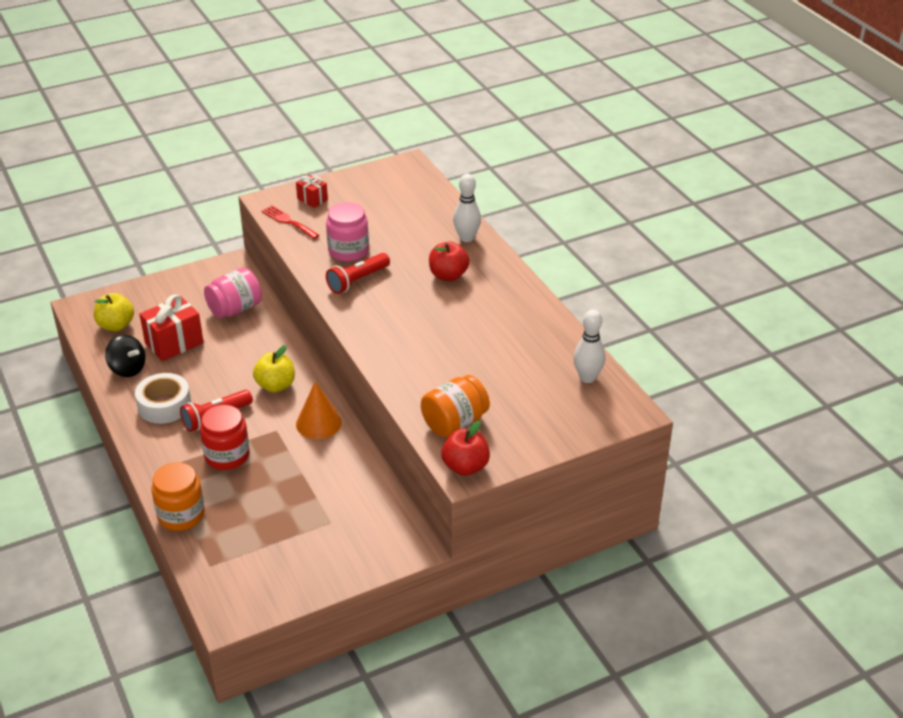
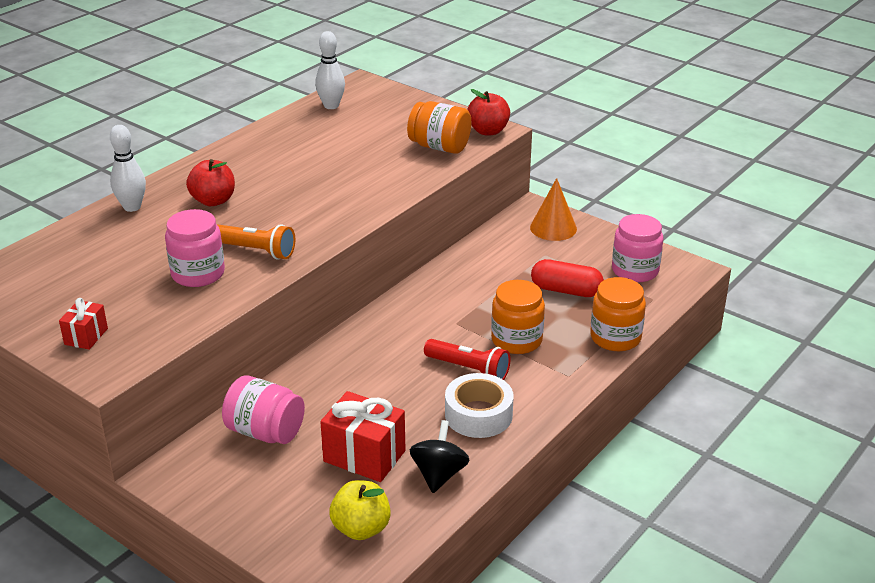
camera: 115 degrees left, 5 degrees down
red jar [200,405,250,470] -> orange jar [491,280,545,354]
yellow apple [253,345,295,393] -> none
red fork [262,205,320,239] -> none
orange cone [296,381,342,439] -> orange cone moved to [530,178,577,241]
red flashlight [326,253,390,294] -> orange flashlight [217,224,295,260]
none -> red capsule [531,259,604,297]
none -> pink jar [612,214,663,282]

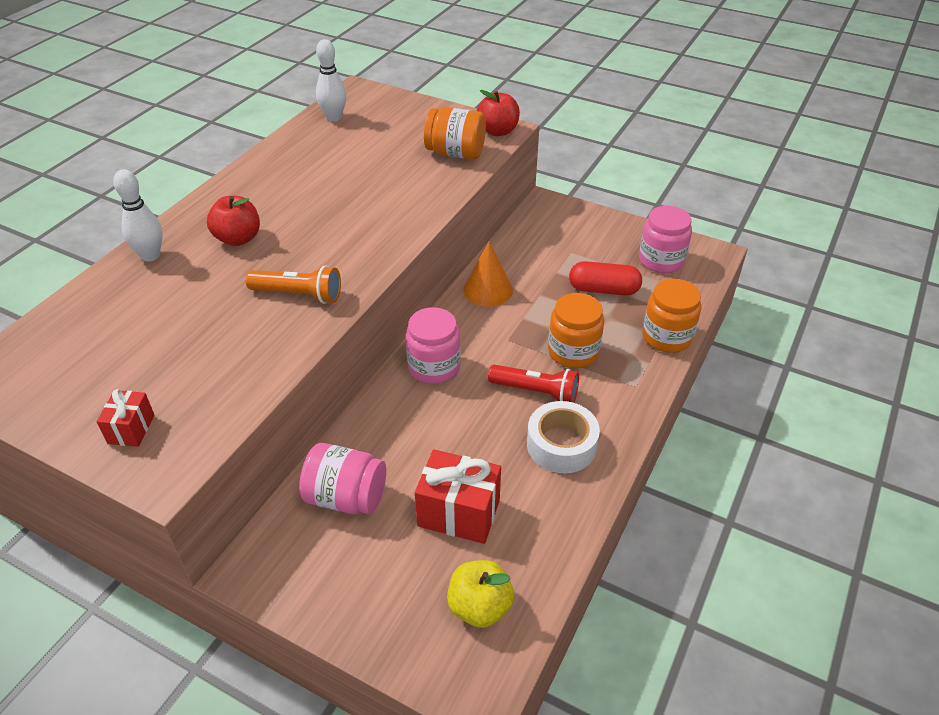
camera: 10 degrees left, 10 degrees up
pink jar [165,209,225,287] -> pink jar moved to [406,307,461,384]
black spinning top [409,420,469,493] -> none
orange cone [530,178,577,241] -> orange cone moved to [463,241,513,307]

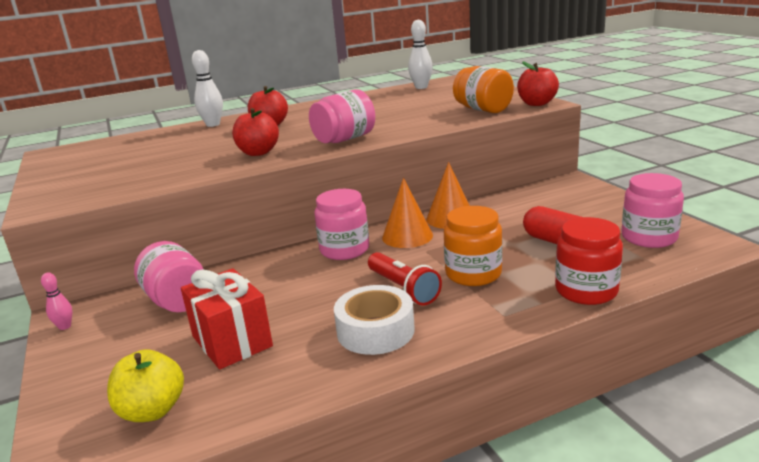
camera: 40 degrees right, 20 degrees down
red gift [97,389,155,447] -> none
orange flashlight [245,265,341,304] -> red apple [232,108,279,156]
orange jar [642,279,702,353] -> red jar [555,217,623,305]
none -> pink bowling pin [41,272,72,330]
none -> pink jar [309,89,375,143]
none -> orange cone [382,178,433,248]

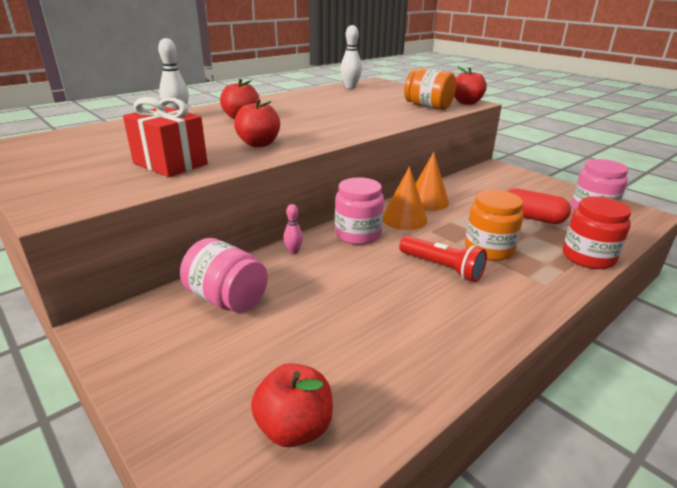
camera: 20 degrees left, 5 degrees up
pink bowling pin [41,272,72,330] -> pink bowling pin moved to [283,204,303,254]
yellow apple [107,349,184,422] -> red apple [251,363,333,447]
red gift [181,268,273,369] -> red gift moved to [123,97,208,177]
pink jar [309,89,375,143] -> none
white tape [334,285,415,355] -> none

